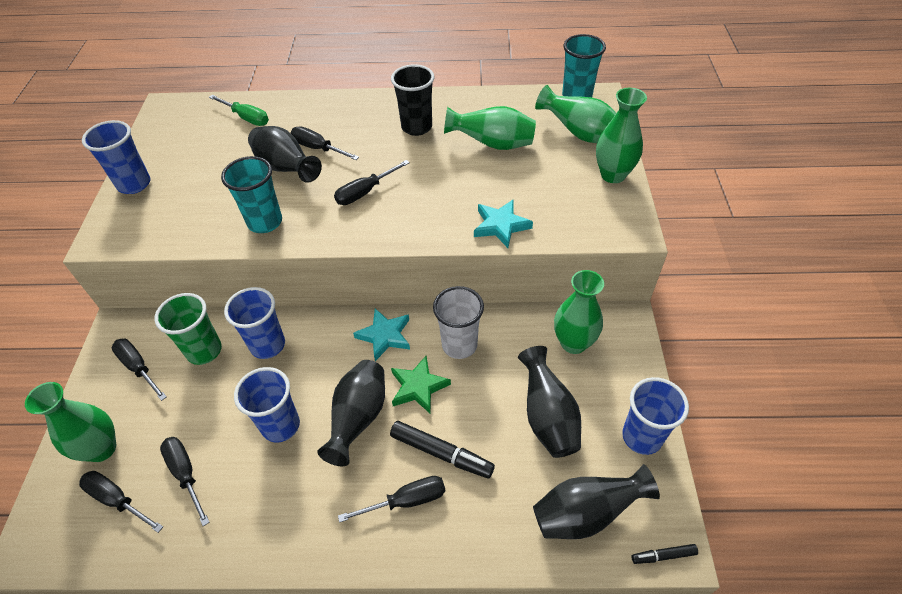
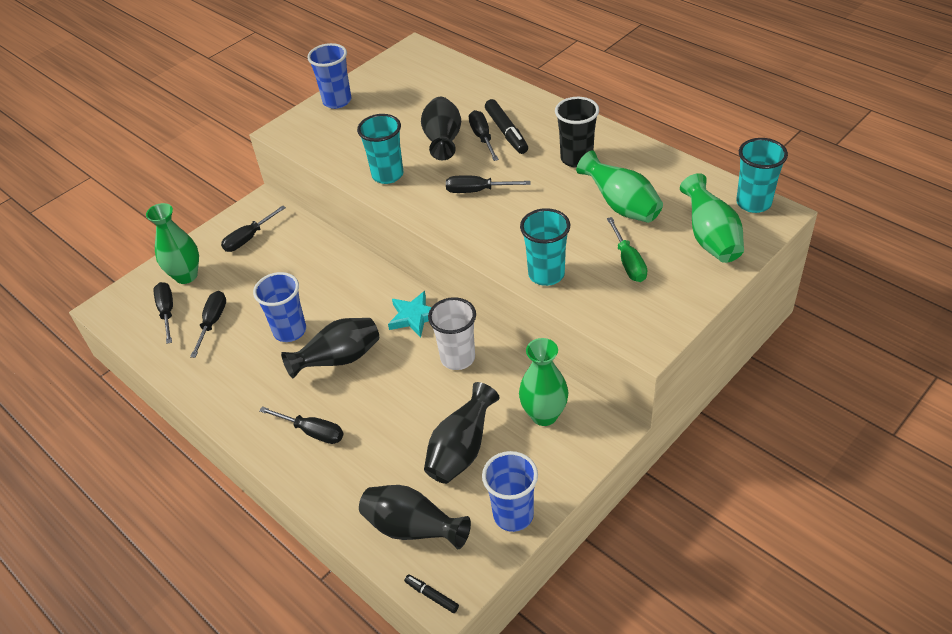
camera: 45 degrees right, 5 degrees down
black screwdriver [112,338,167,401] -> black screwdriver turned 135 degrees counterclockwise [221,205,286,252]
green cup [155,293,222,365] -> none
green screwdriver [209,95,269,126] -> green screwdriver moved to [607,217,647,282]
blue cup [224,287,285,359] -> none
black marker [390,421,495,478] -> black marker moved to [485,99,528,154]
green star [391,356,451,414] -> none
turquoise star [474,199,533,248] -> turquoise cup [520,208,570,286]
green vase [596,88,647,183] -> none

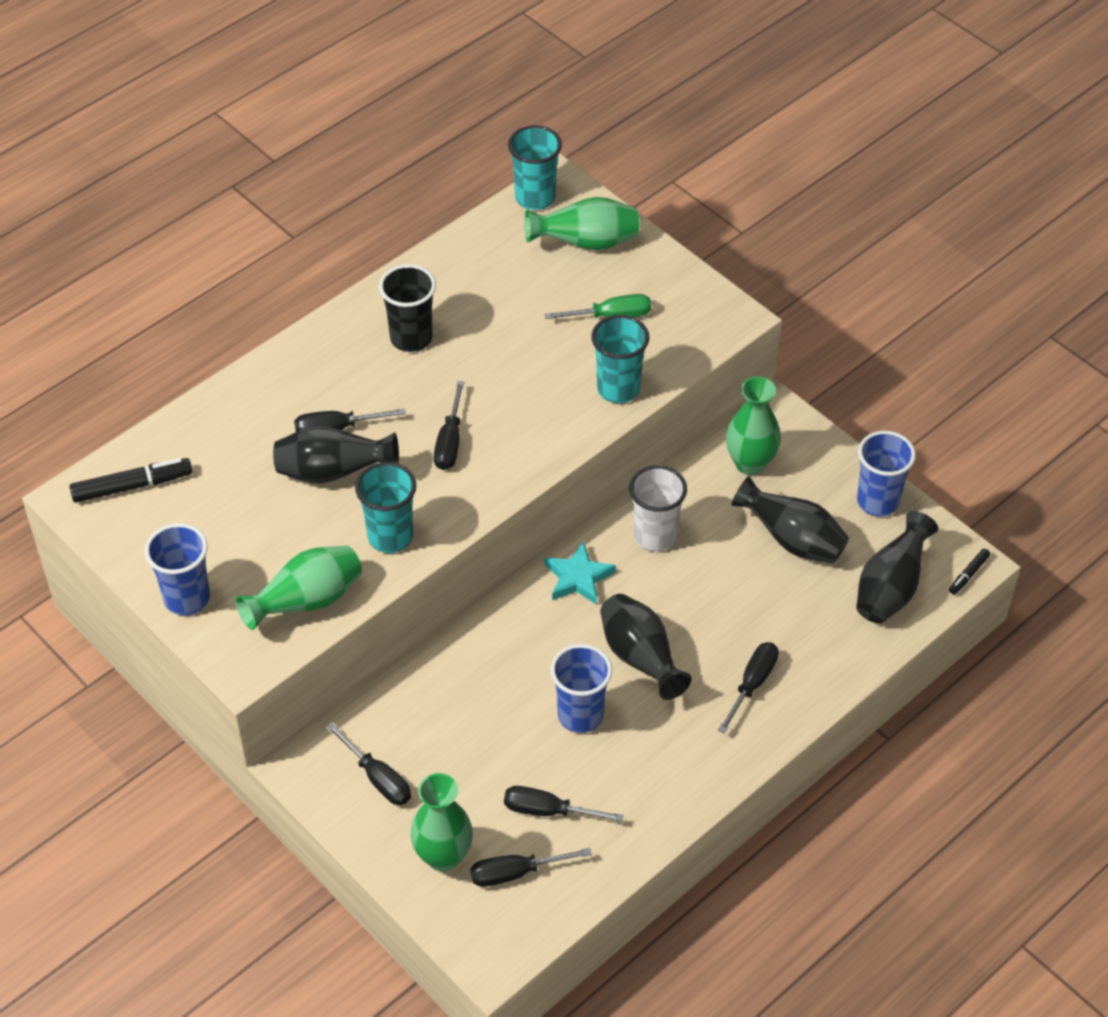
camera: 90 degrees left, 5 degrees up
black marker [485,99,528,154] -> black marker moved to [69,458,193,503]
green vase [576,150,663,223] -> green vase moved to [236,545,362,630]

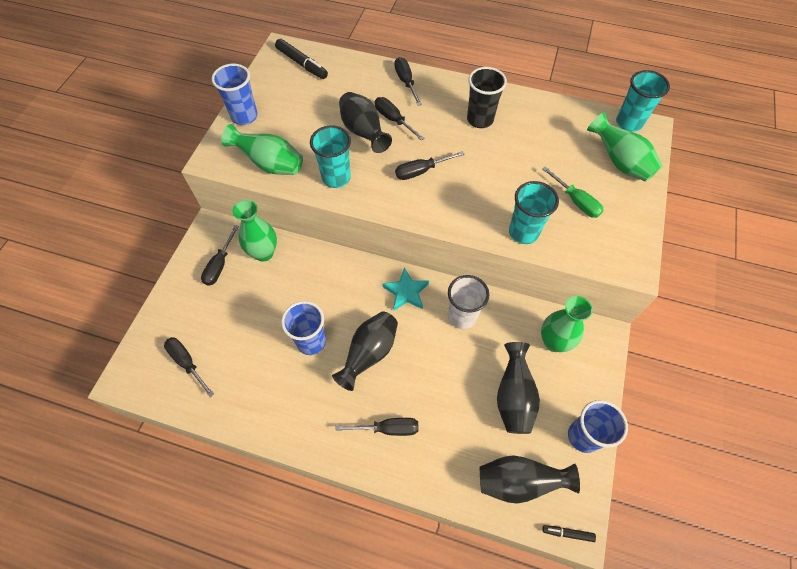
camera: 60 degrees right, 10 degrees up
green vase [410,773,473,871] -> green vase moved to [233,200,277,261]
black screwdriver [504,786,623,822] -> black screwdriver moved to [394,57,422,106]

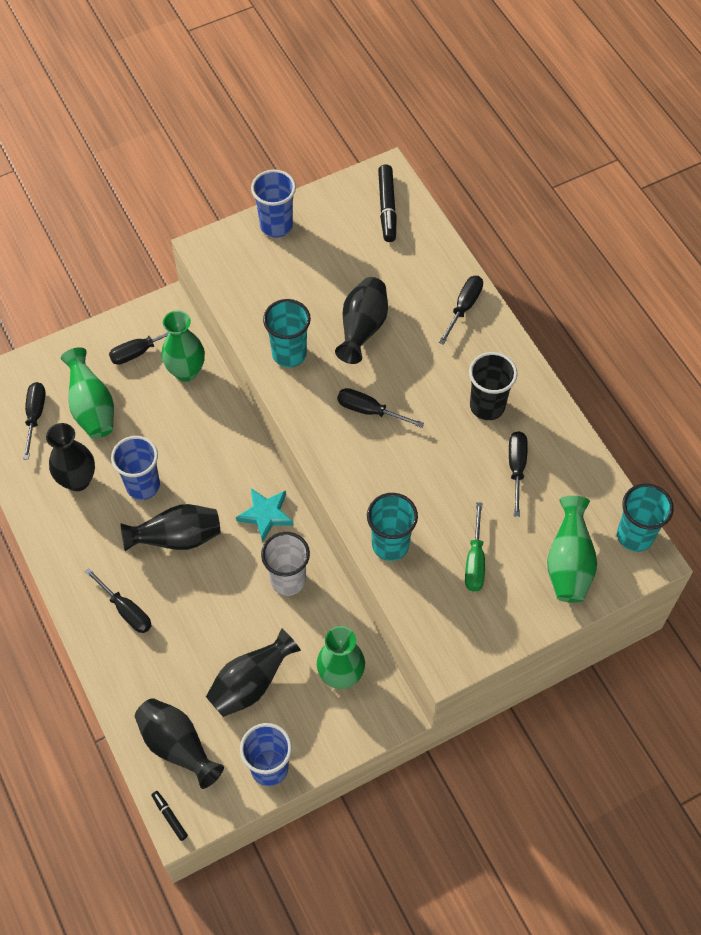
camera: 45 degrees right, 0 degrees up
green vase [221,124,303,175] -> green vase moved to [61,347,114,439]
black screwdriver [375,97,425,141] -> black screwdriver moved to [509,431,528,517]
none -> black vase [46,423,95,491]

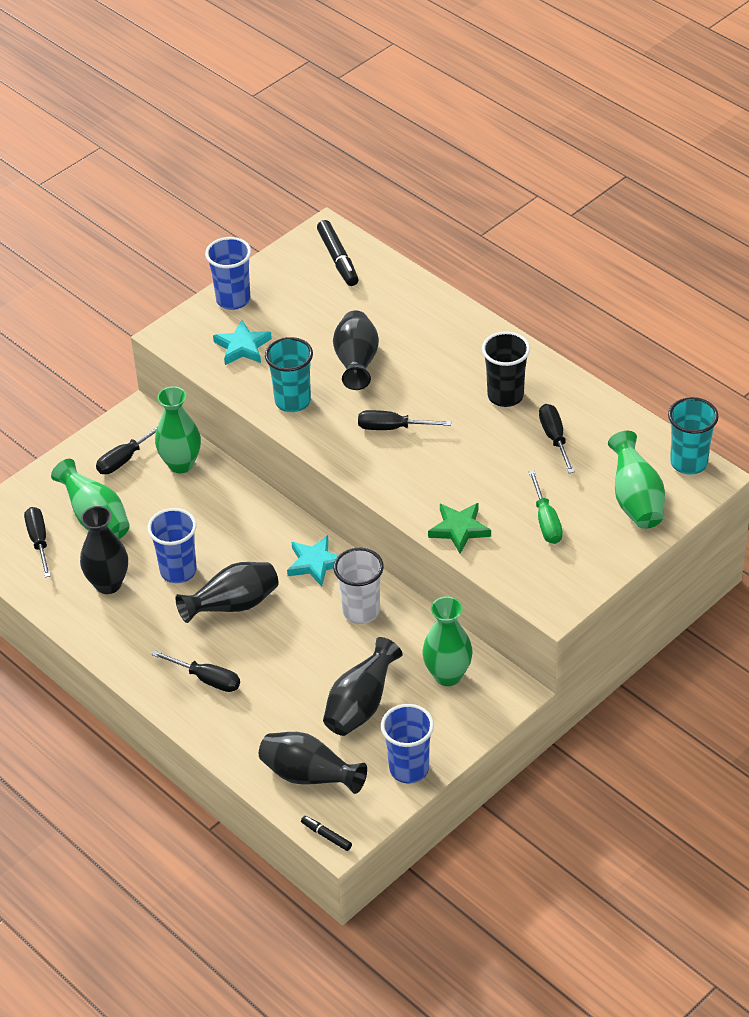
camera: 15 degrees left, 15 degrees down
turquoise cup [367,493,418,561] -> green star [428,503,491,554]
black screwdriver [439,276,483,345] -> none
none -> turquoise star [213,320,272,365]

